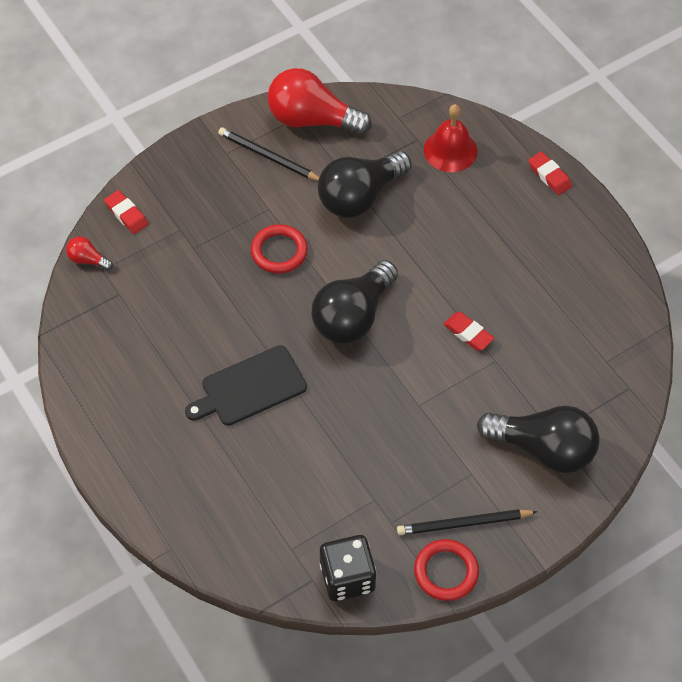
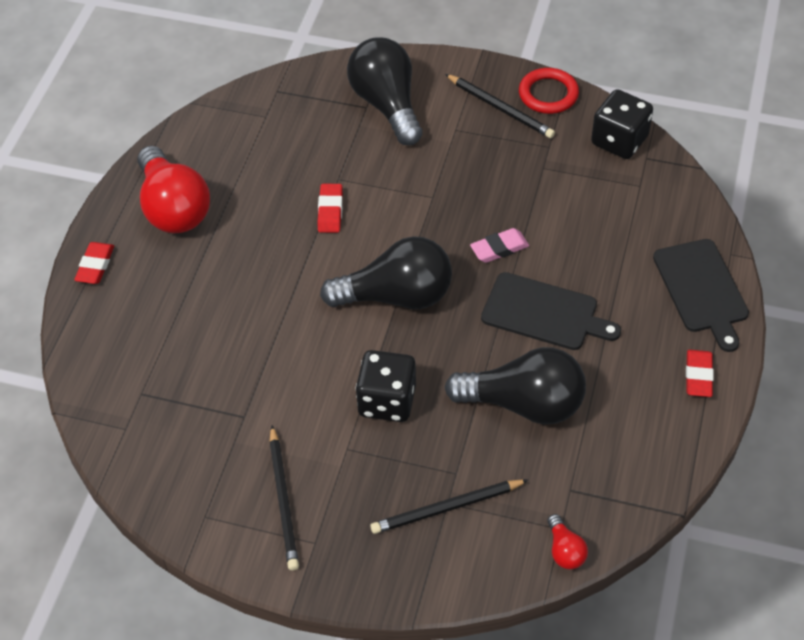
camera: 130 degrees left, 5 degrees down
red eraser [104,190,148,234] -> red eraser moved to [686,350,714,397]
red ring [251,224,308,273] -> black dice [356,350,416,422]
red light bulb [268,68,372,135] -> red light bulb moved to [137,146,210,233]
black light bulb [318,151,411,218] -> black light bulb moved to [445,347,586,424]
red bell [424,104,478,172] -> none
none -> black pencil [370,479,528,534]
none -> pink eraser [470,228,529,263]
none -> black cutting board [653,239,749,352]

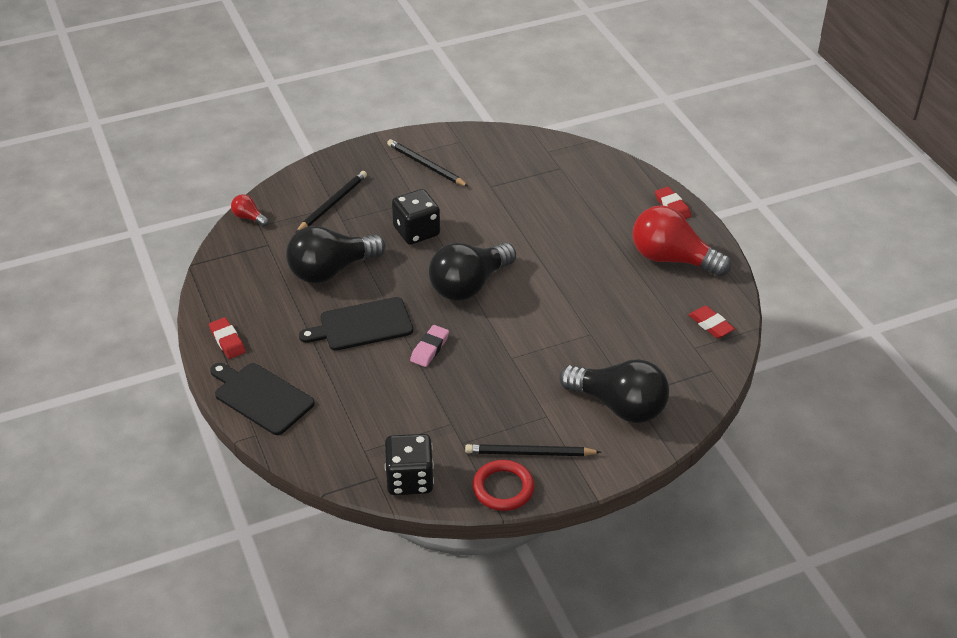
camera: 140 degrees right, 10 degrees down
red eraser [318,184,343,233] -> red eraser moved to [689,306,735,338]

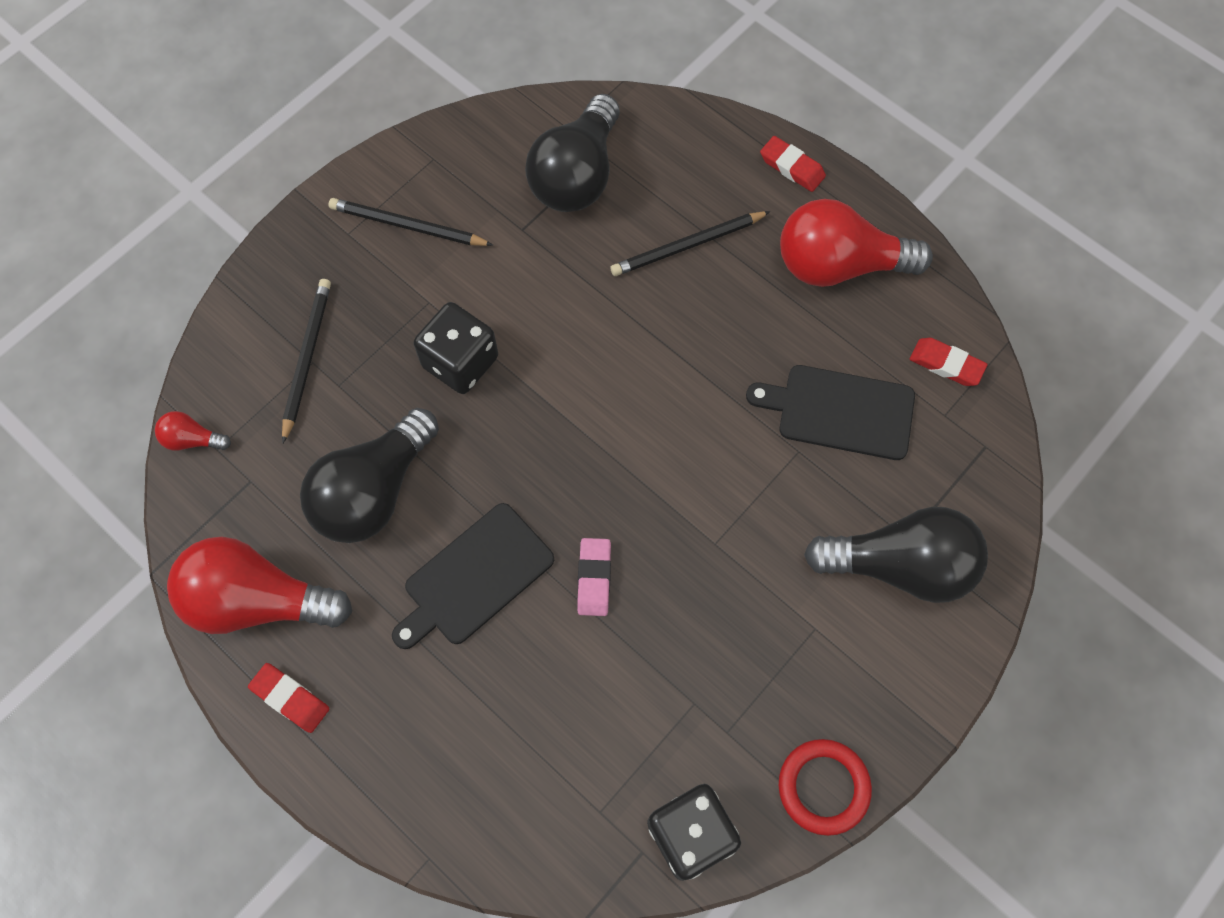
camera: 25 degrees left, 25 degrees up
black cutting board [210,363,315,435] -> black cutting board moved to [746,365,915,460]
black light bulb [429,243,516,301] -> black light bulb moved to [525,94,620,212]
black pencil [465,444,601,456] -> black pencil moved to [610,211,771,276]
none -> red light bulb [167,537,352,634]

